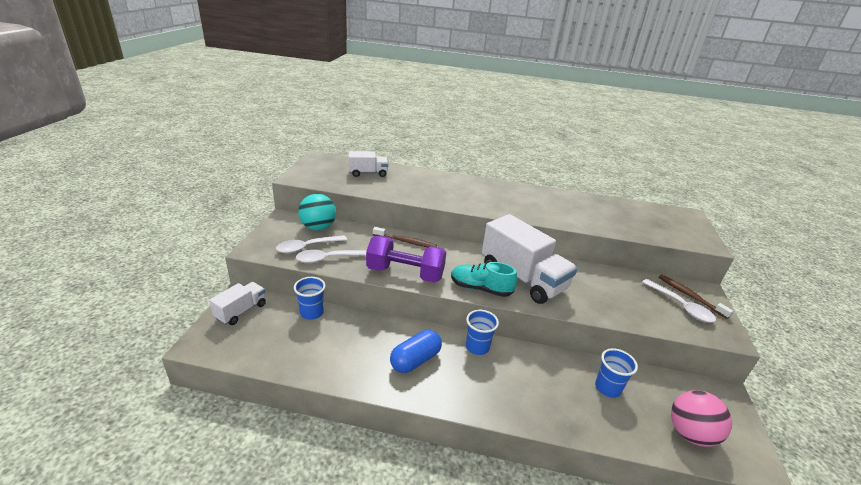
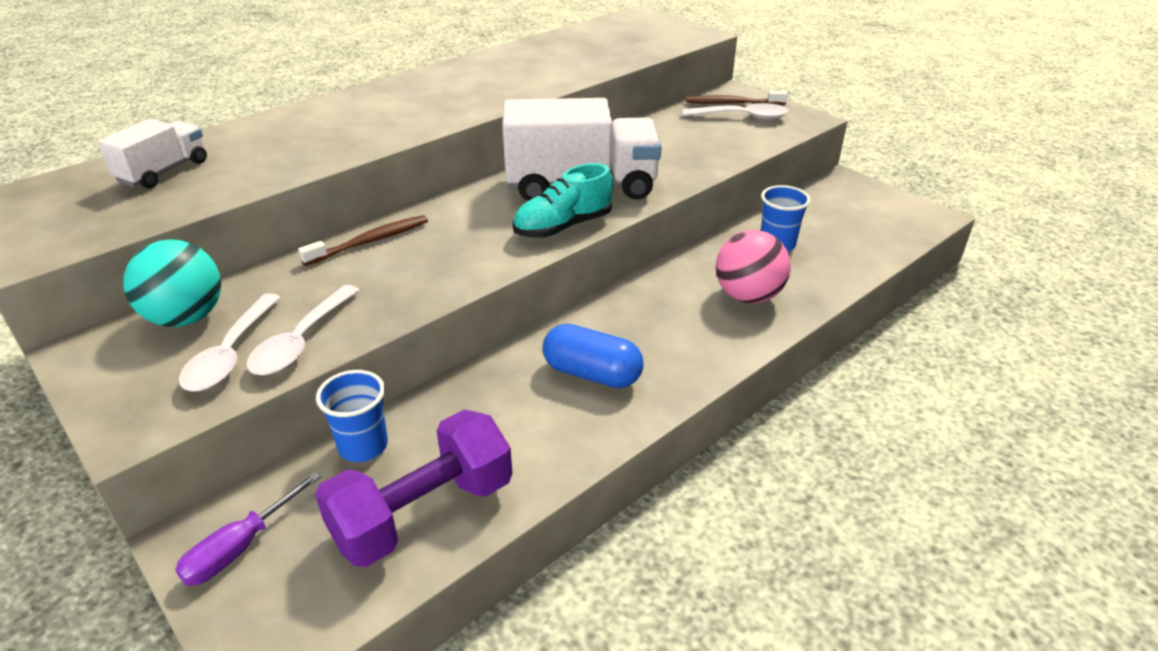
camera: 50 degrees left, 5 degrees up
white truck [209,282,266,325] -> purple screwdriver [175,472,321,586]
purple dumbbell [366,236,446,283] -> purple dumbbell moved to [315,410,512,567]
blue capsule [390,330,442,373] -> blue capsule turned 60 degrees counterclockwise [543,324,644,388]
blue cup [466,310,499,355] -> none
pink ball [671,390,732,447] -> pink ball moved to [716,230,791,304]

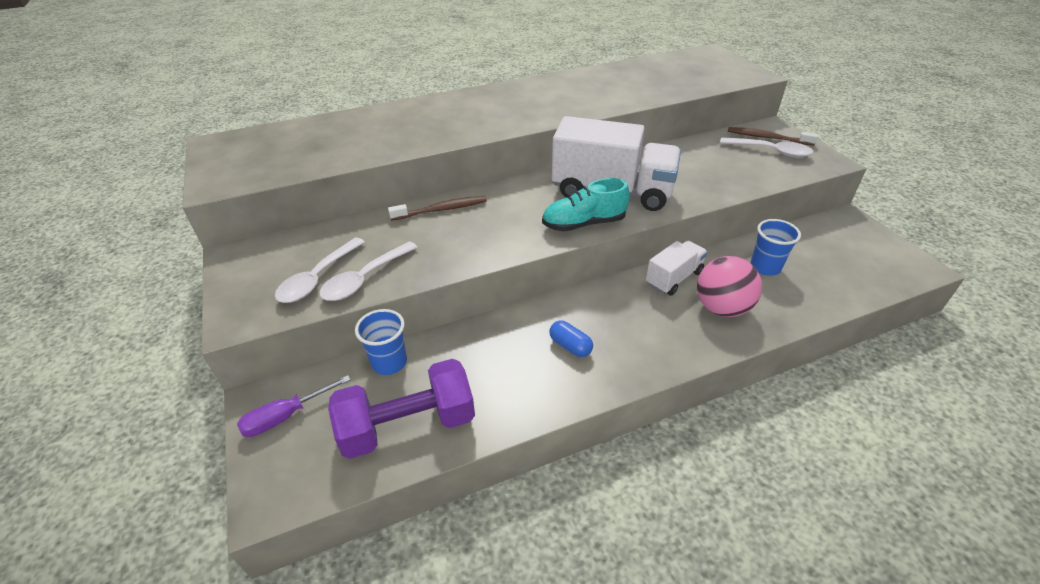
camera: 20 degrees right, 5 degrees up
white truck [98,119,207,189] -> white truck moved to [646,241,708,296]
turquoise ball [123,239,221,327] -> none
blue capsule [543,324,644,388] -> blue capsule [549,321,593,357], size x0.61

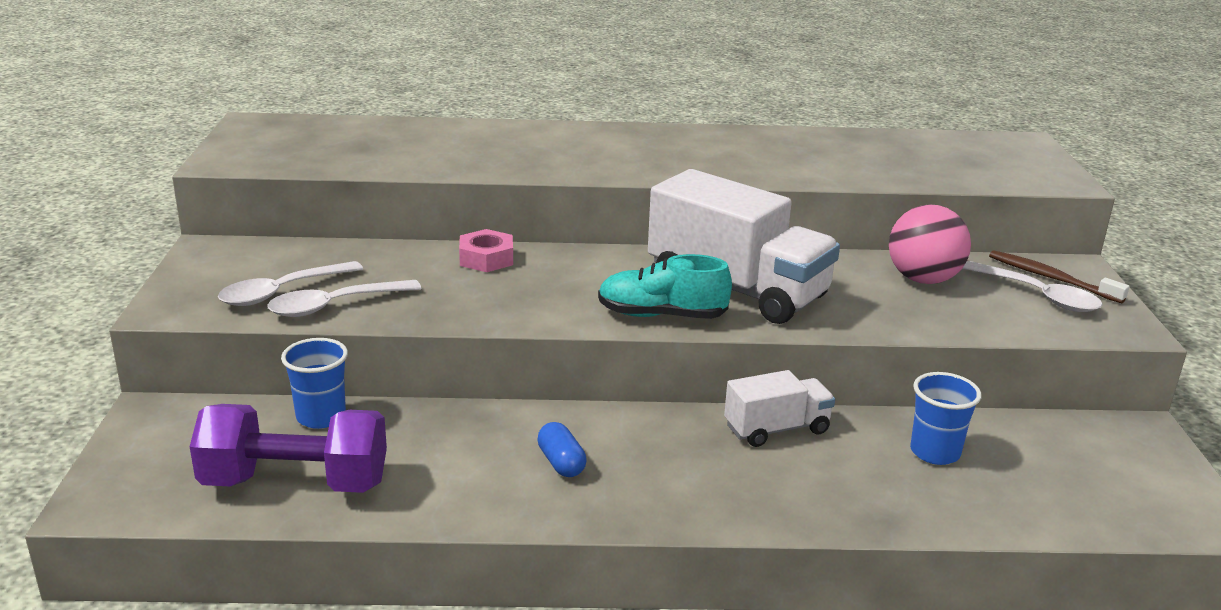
camera: 20 degrees right, 15 degrees down
purple screwdriver [237,375,351,437] -> none
brown toothbrush [388,196,487,221] -> pink nut [459,229,513,272]
pink ball [697,256,762,317] -> pink ball moved to [889,204,971,284]

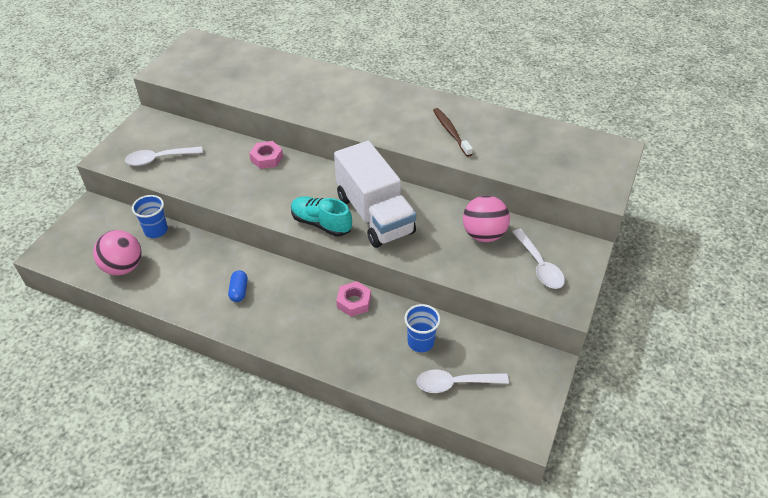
camera: 25 degrees right, 20 degrees up
purple dumbbell [190,404,387,493] -> pink ball [93,230,142,276]
white spoon [267,280,421,317] -> white spoon moved to [416,370,509,393]
white truck [724,370,835,447] -> pink nut [336,281,371,317]
brown toothbrush [989,250,1130,303] -> brown toothbrush moved to [433,108,473,157]

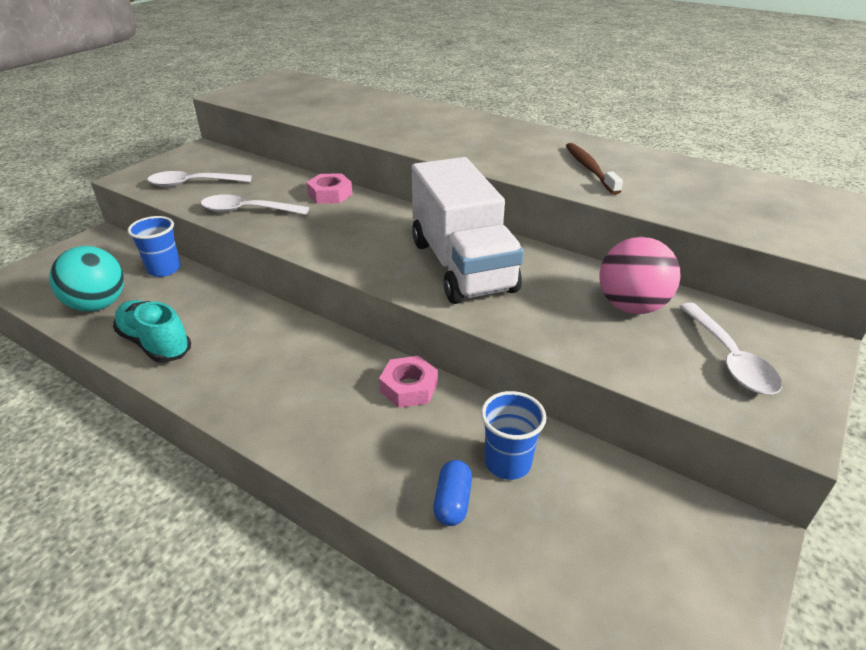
camera: 10 degrees right, 10 degrees down
pink ball [93,230,142,276] -> turquoise ball [49,246,124,311]
blue capsule [228,270,248,302] -> blue capsule moved to [433,460,472,526]
turquoise shoe [291,196,352,237] -> turquoise shoe moved to [113,300,191,363]
white spoon [416,370,509,393] -> white spoon moved to [201,195,309,215]

